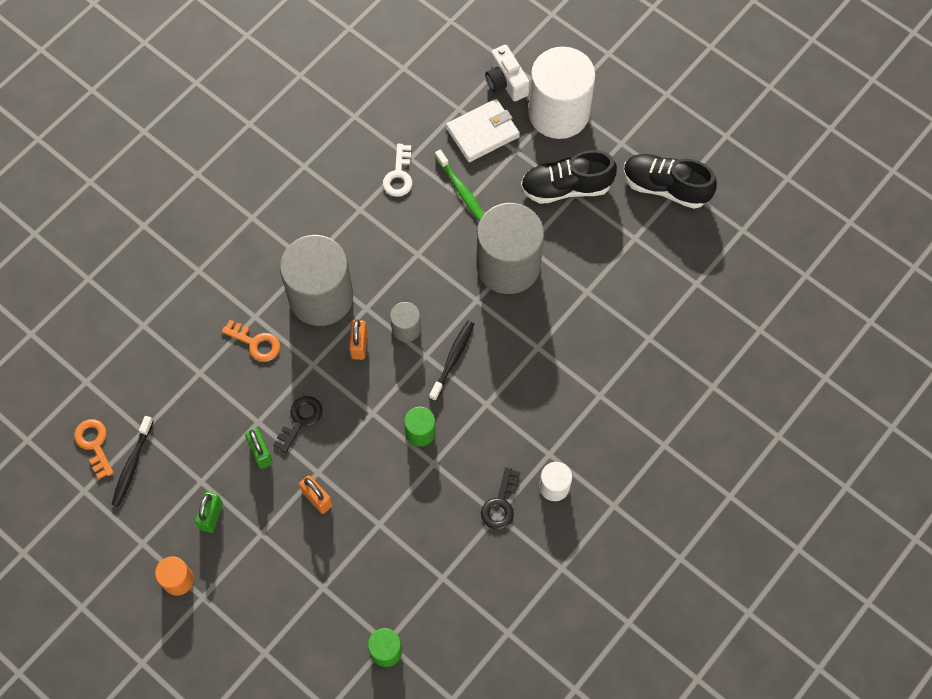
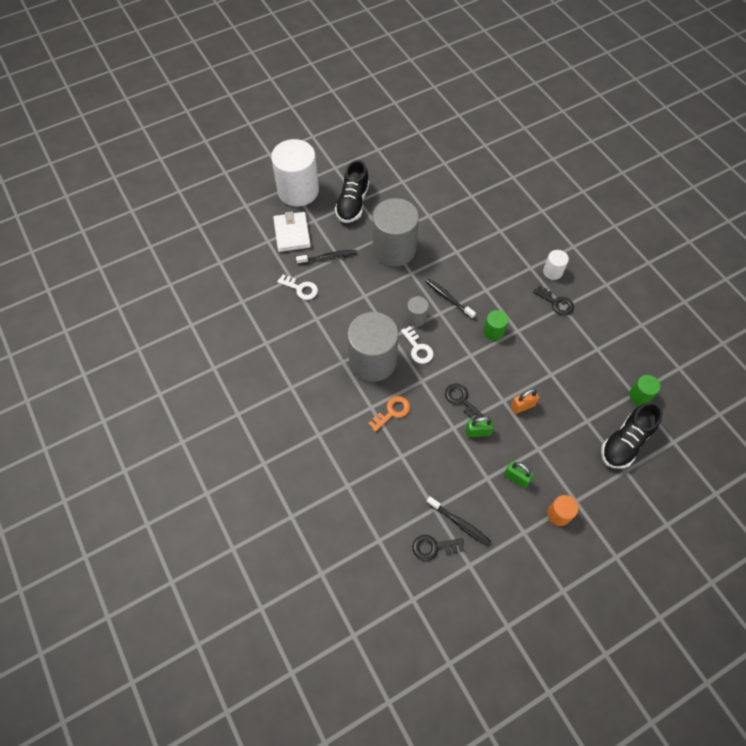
camera: 70 degrees left, 5 degrees down
orange key [74,419,113,479] -> black key [413,535,464,561]
orange padlock [349,319,367,360] -> white key [401,326,434,364]
green toothbrush [435,150,484,221] -> black toothbrush [296,250,357,264]
white camera [485,45,530,101] -> none
black shoe [623,154,717,209] -> black shoe moved to [601,402,663,469]

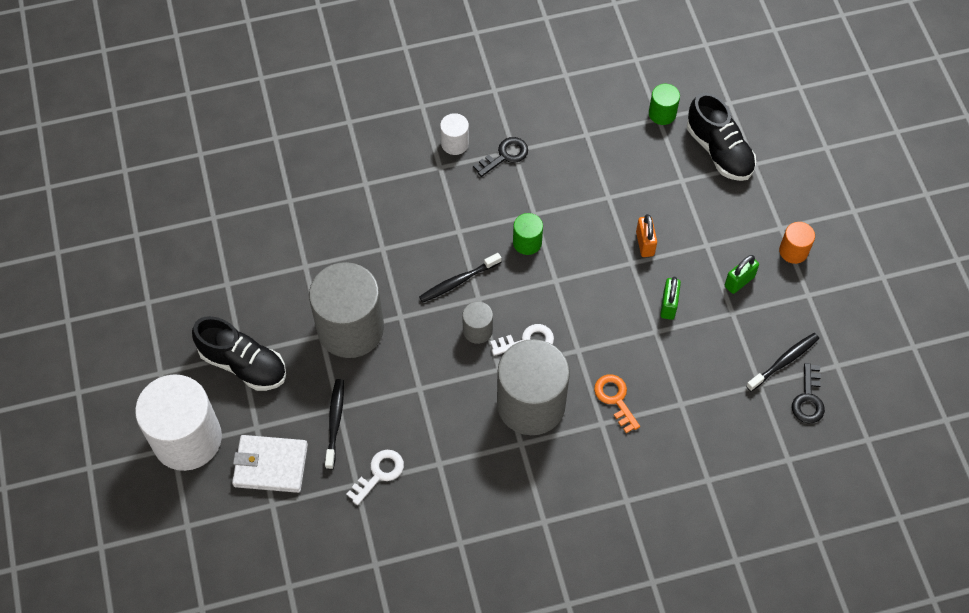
camera: 75 degrees left, 0 degrees up
black key [445,384,484,420] -> none

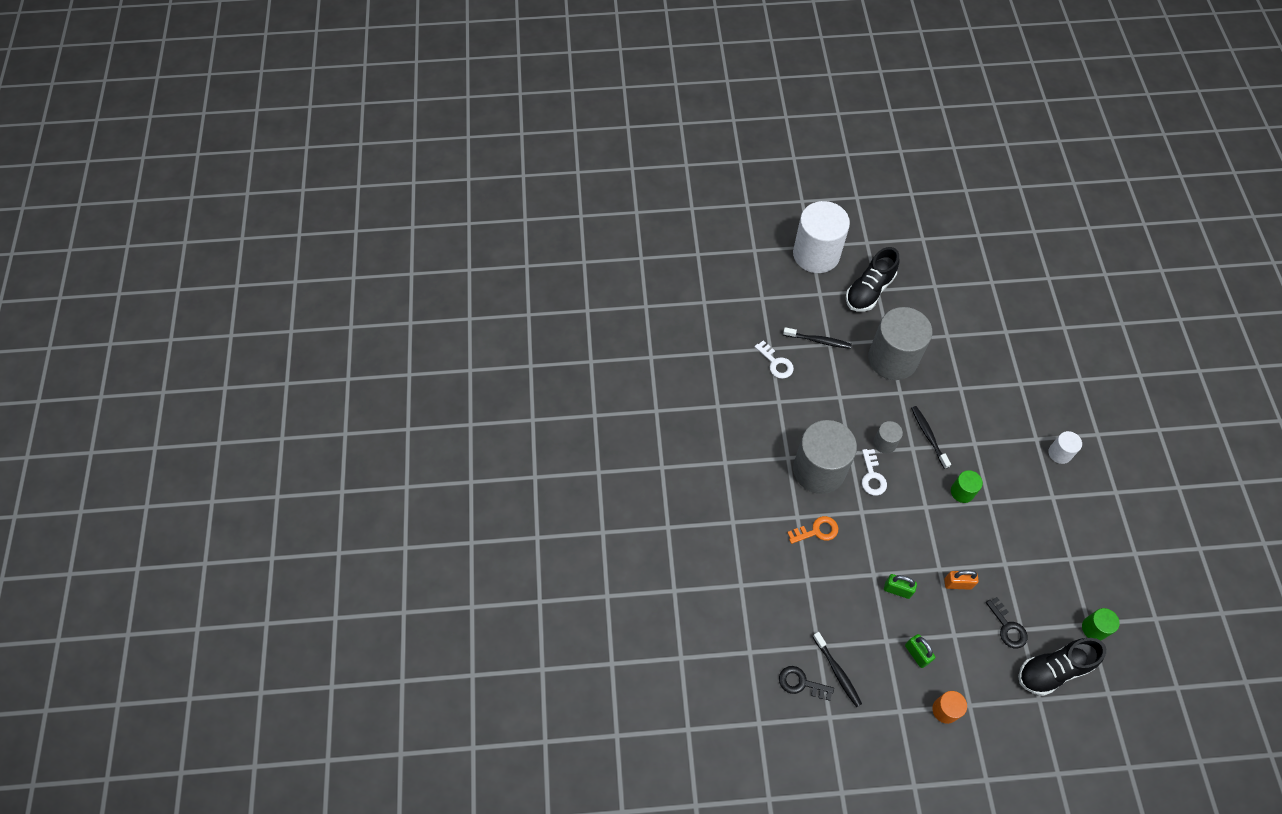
camera: 100 degrees right, 0 degrees up
white wallet [232,435,308,493] -> none
black key [473,137,528,177] -> black key moved to [986,597,1028,648]

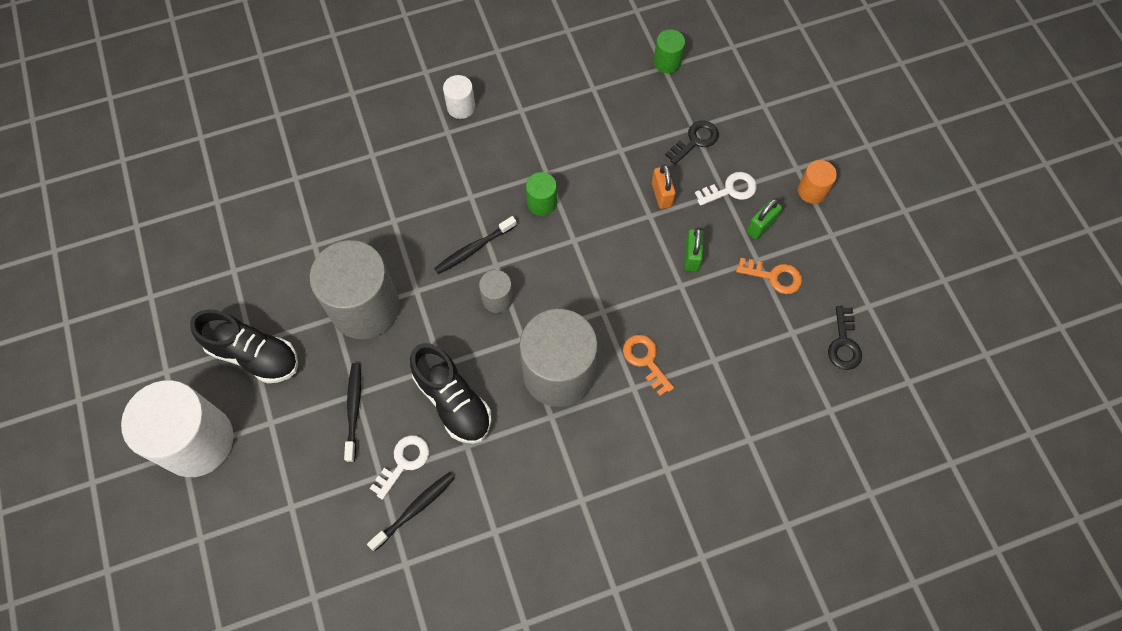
camera: 105 degrees left, 5 degrees up
black toothbrush [813,632,862,707] -> black toothbrush moved to [367,472,455,551]
white key [862,449,887,495] -> white key moved to [695,172,757,206]
black shoe [1018,638,1106,696] -> black shoe moved to [410,343,491,444]
none -> orange key [736,258,802,294]

